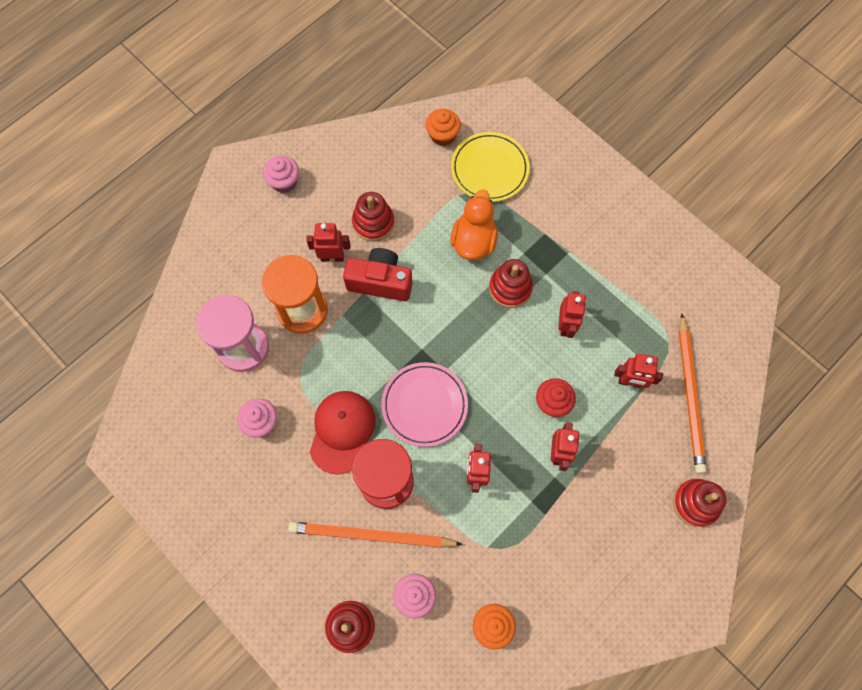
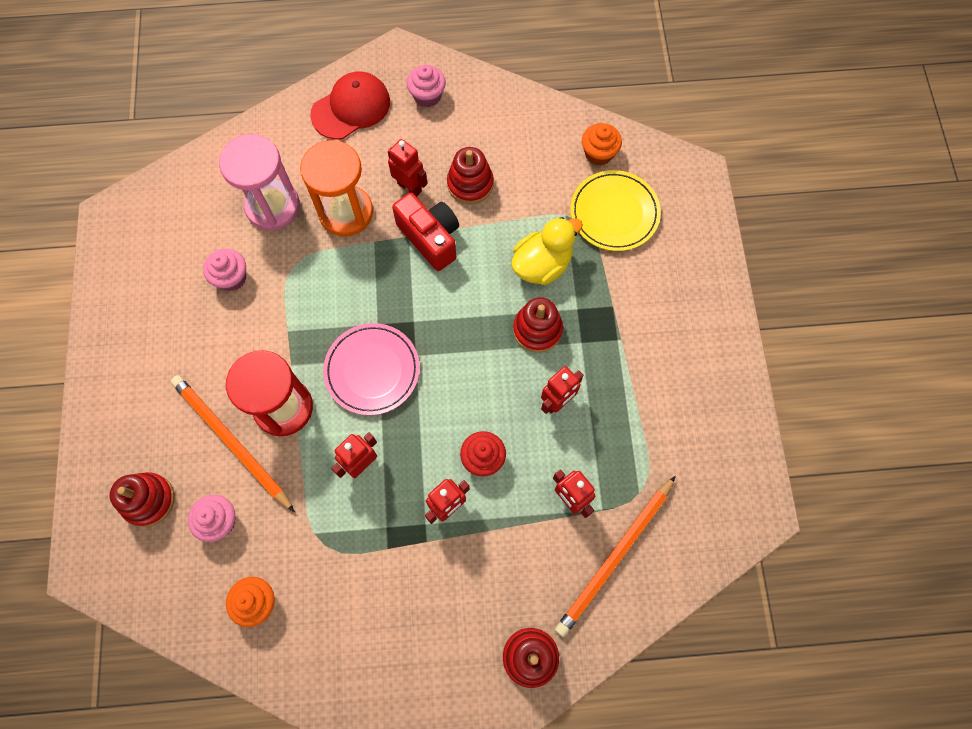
camera: 40 degrees right, 0 degrees up
red cap [310,391,376,475] -> red cap moved to [310,72,390,140]
orange duck [450,189,498,261] -> yellow duck [511,217,583,285]

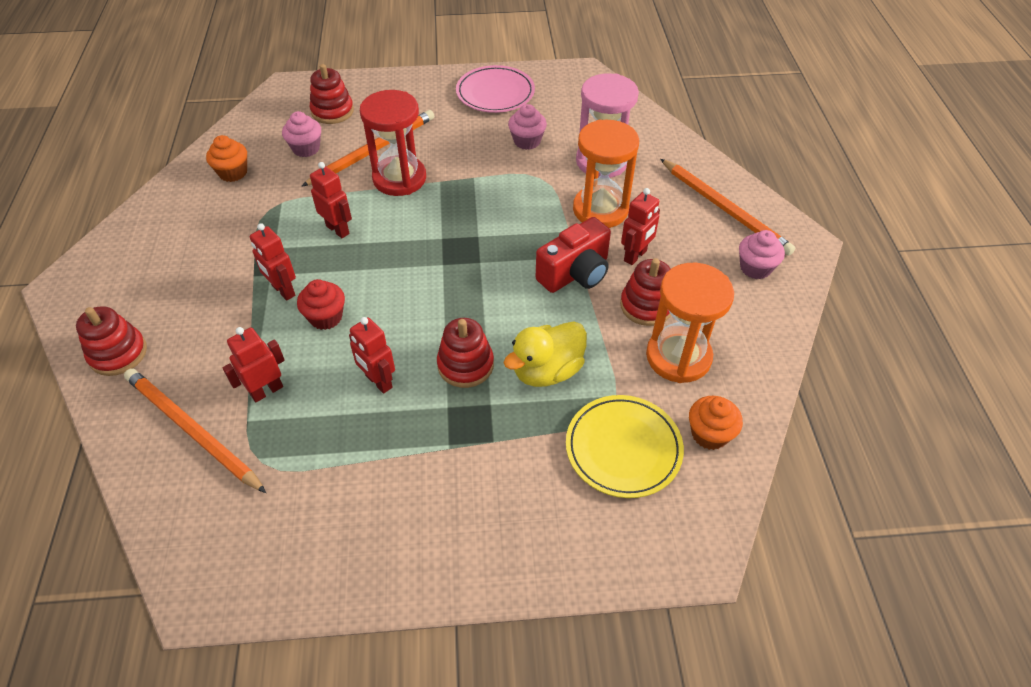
camera: 90 degrees right, 20 degrees down
red cap [310,72,390,140] -> orange pencil [660,159,796,255]
pink plate [323,323,420,415] -> pink plate moved to [456,65,535,113]
yellow duck [511,217,583,285] -> yellow duck turned 90 degrees clockwise [503,321,587,387]
none -> orange hourglass [646,263,734,383]

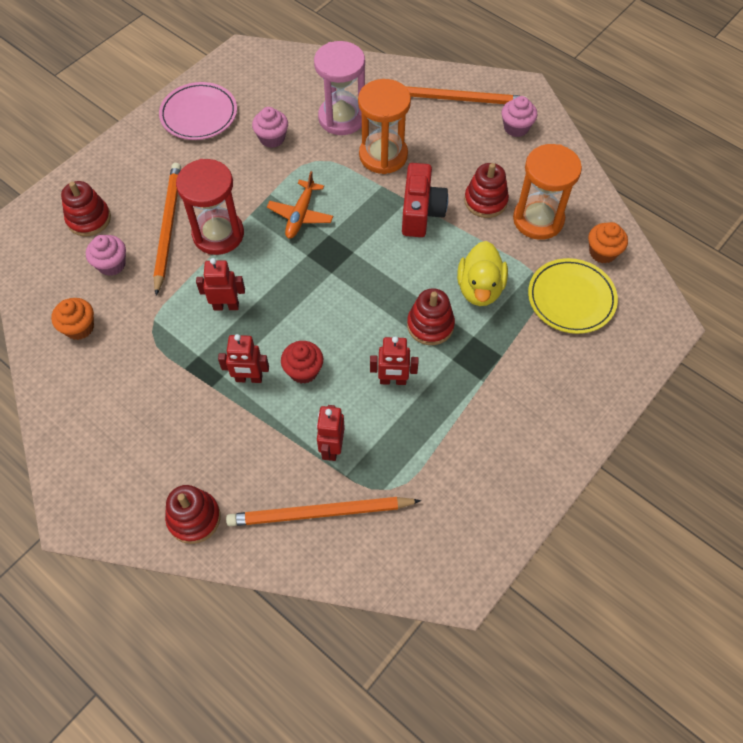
camera: 45 degrees left, 10 degrees up
red robot [621,188,660,265] -> none
none -> orange plane [267,171,333,239]

